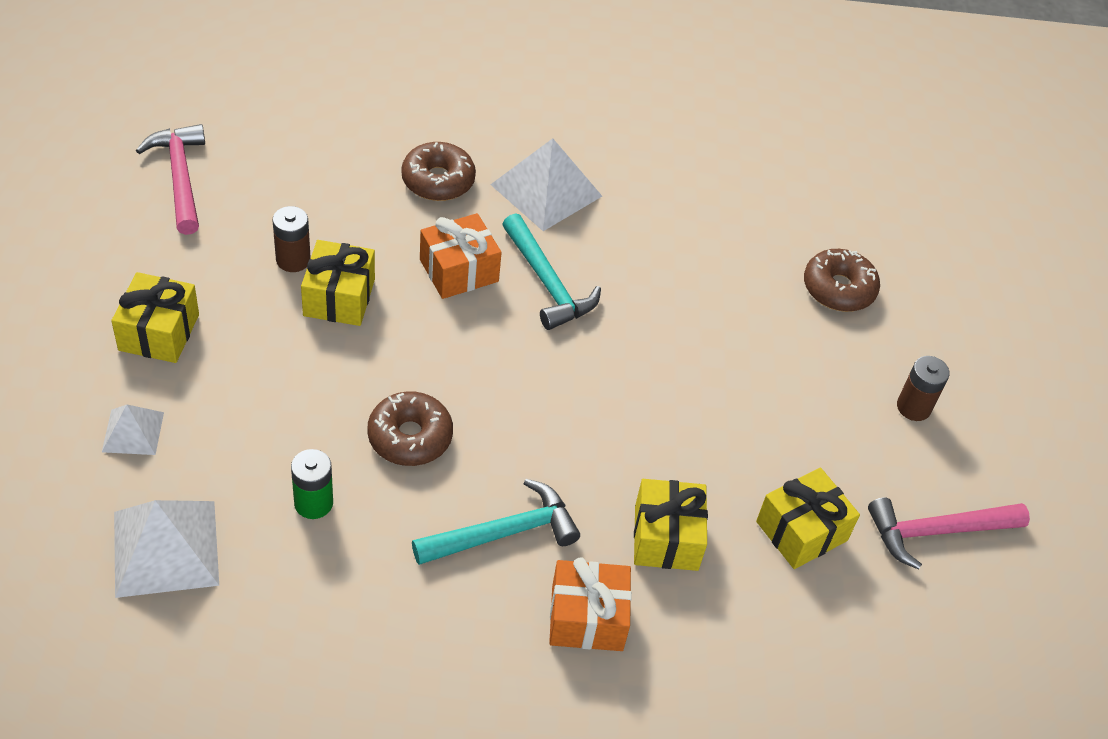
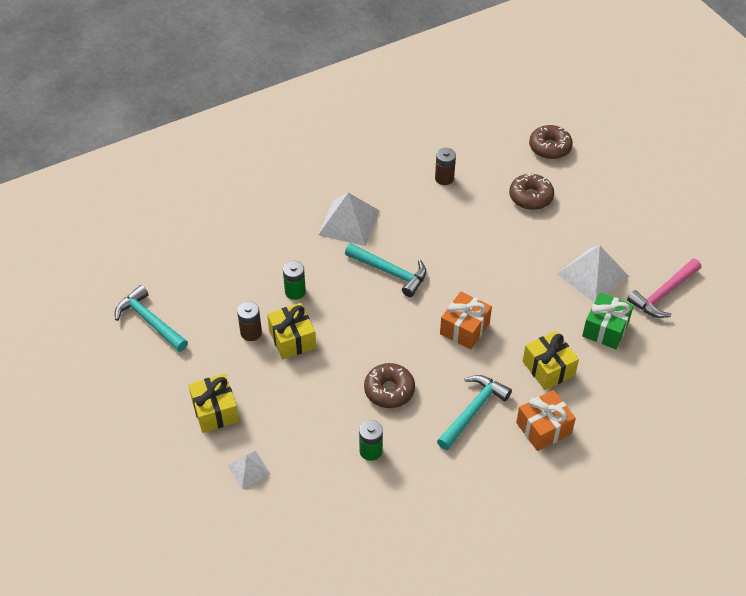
camera: 25 degrees left, 0 degrees up
white pyramid [114,500,219,598] -> white pyramid moved to [557,245,629,302]
pink hammer [136,124,205,235] -> turquoise hammer [115,285,188,352]
brown donut [402,142,476,201] -> brown donut moved to [529,125,573,159]
orange gift [420,213,502,299] -> orange gift moved to [440,291,492,349]
yellow gift [756,468,860,569] -> green gift [582,292,634,349]
brown battery [897,356,950,421] -> brown battery moved to [435,148,456,185]
none -> green battery [283,261,306,300]

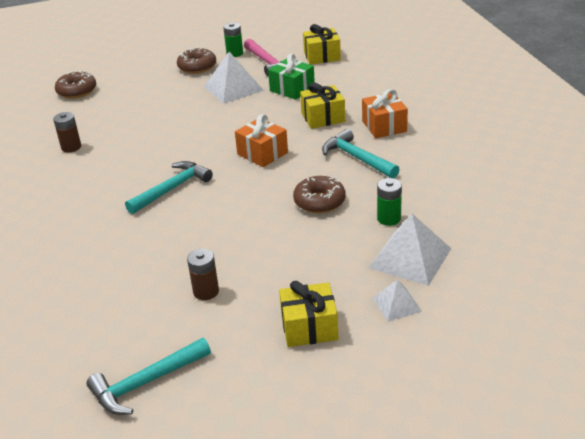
camera: 75 degrees left, 15 degrees down
yellow gift [267,303,316,359] -> yellow gift moved to [303,24,341,65]
green battery [283,261,306,300] -> green battery moved to [223,23,243,57]
white pyramid [318,193,380,246] -> white pyramid moved to [369,214,451,286]
brown donut [509,173,554,210] -> brown donut moved to [177,48,216,74]

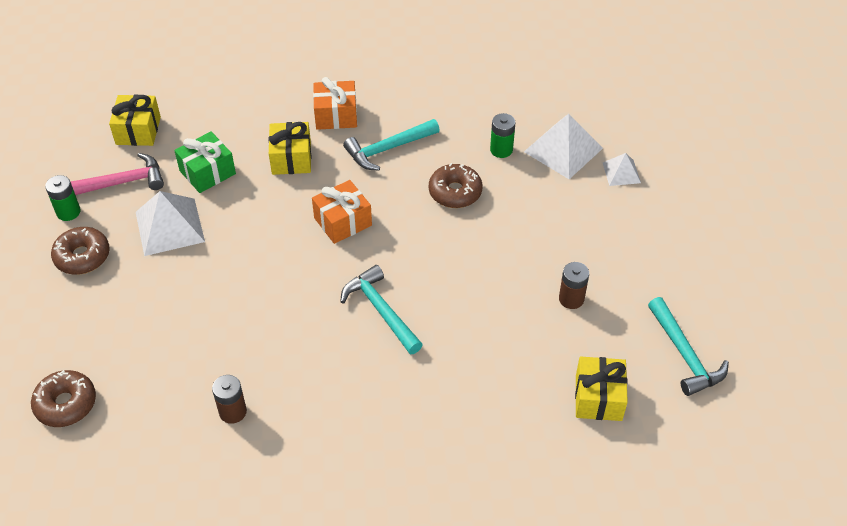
camera: 80 degrees left, 15 degrees up
yellow gift [279,281,338,347] -> yellow gift moved to [575,357,628,421]

